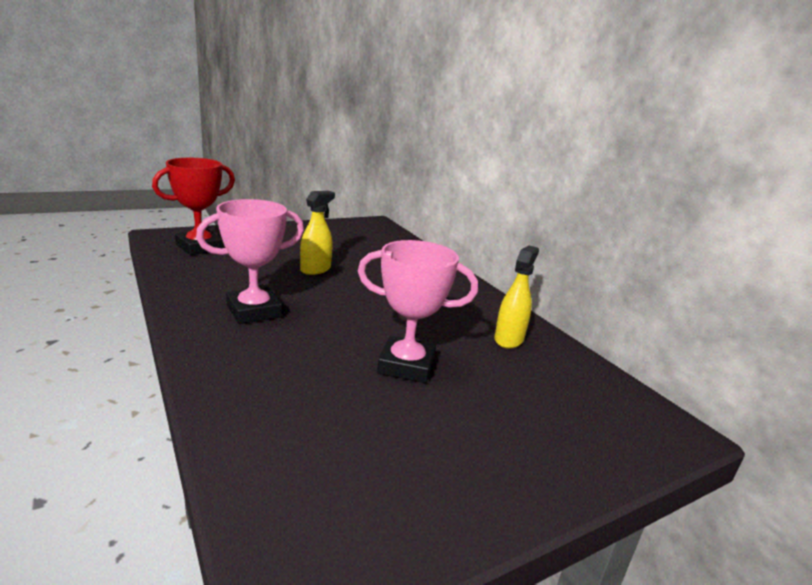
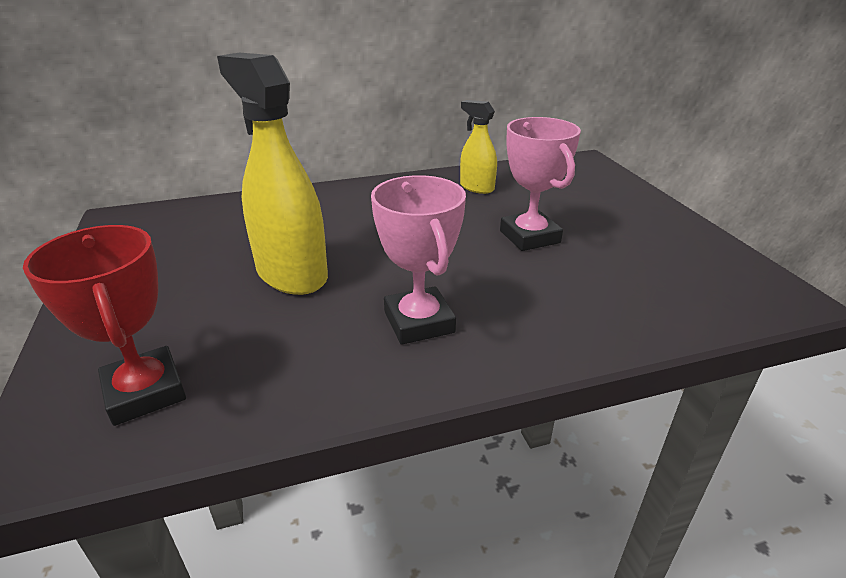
camera: 75 degrees left, 10 degrees up
yellow spray bottle [300,191,335,275] -> yellow spray bottle [217,53,328,295], size x1.85
pink trophy [358,240,478,383] -> pink trophy turned 45 degrees counterclockwise [500,117,581,251]

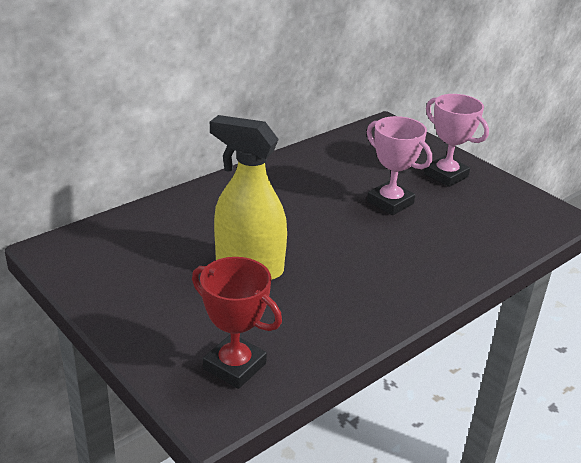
camera: 25 degrees left, 0 degrees up
pink trophy [371,175,466,345] -> pink trophy moved to [424,94,489,187]
yellow spray bottle [460,100,497,194] -> none

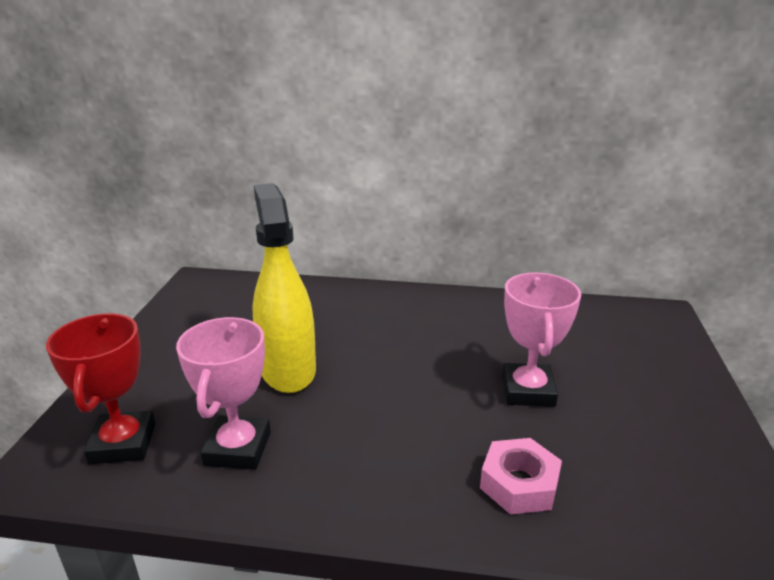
camera: 50 degrees right, 5 degrees down
pink trophy [424,94,489,187] -> pink trophy moved to [176,317,271,470]
none -> pink nut [480,438,562,515]

